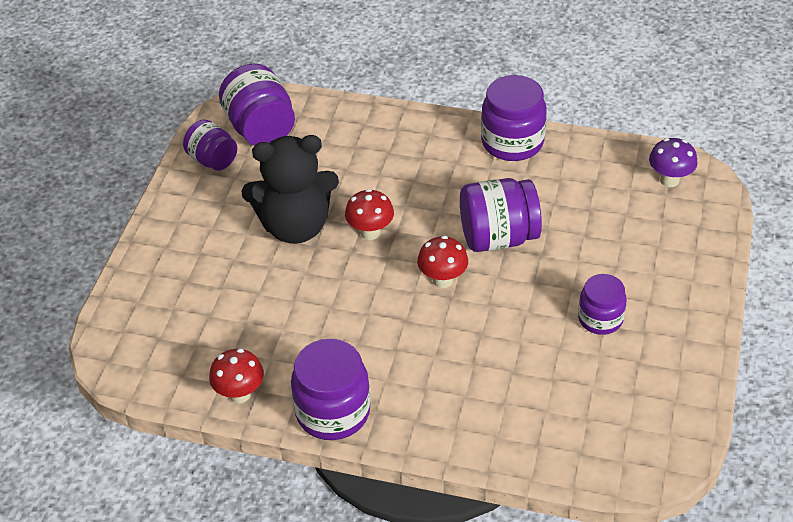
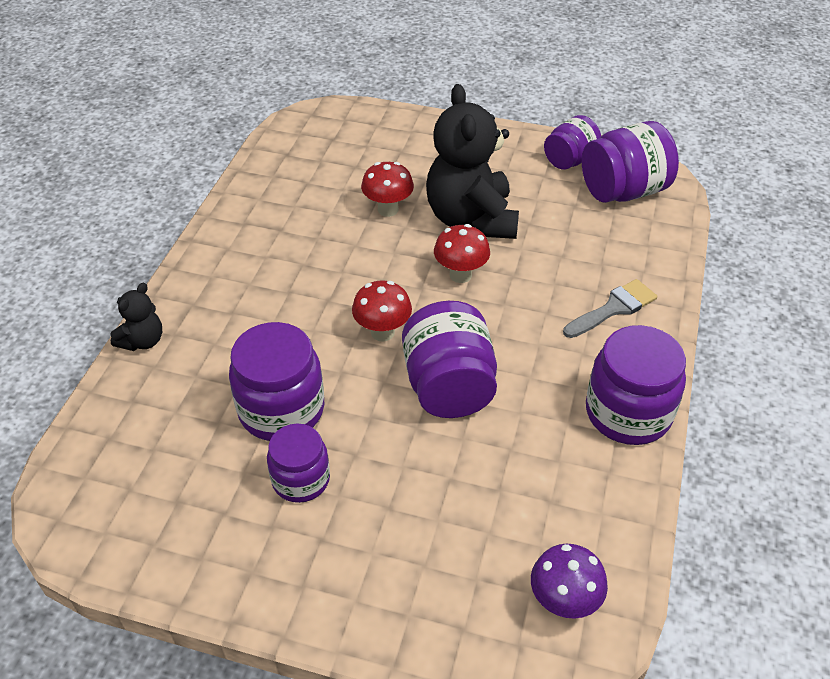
camera: 90 degrees right, 0 degrees up
red mushroom [209,349,264,403] -> red mushroom moved to [361,162,414,217]
purple jar [291,339,370,440] -> purple jar moved to [229,322,324,441]
none -> black teddy bear [110,283,162,351]
none -> grey brush [563,279,657,338]

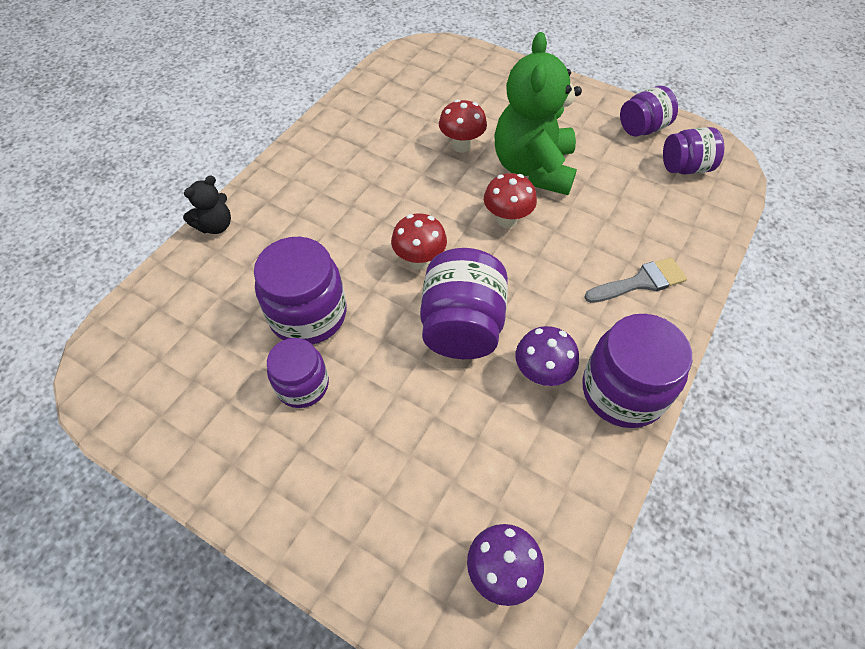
camera: 15 degrees right, 10 degrees up
black teddy bear [426,84,519,239] -> green teddy bear [494,32,582,195]
purple jar [582,121,679,203] -> purple jar [663,127,724,174], size x0.63
none -> purple mushroom [515,326,579,386]

